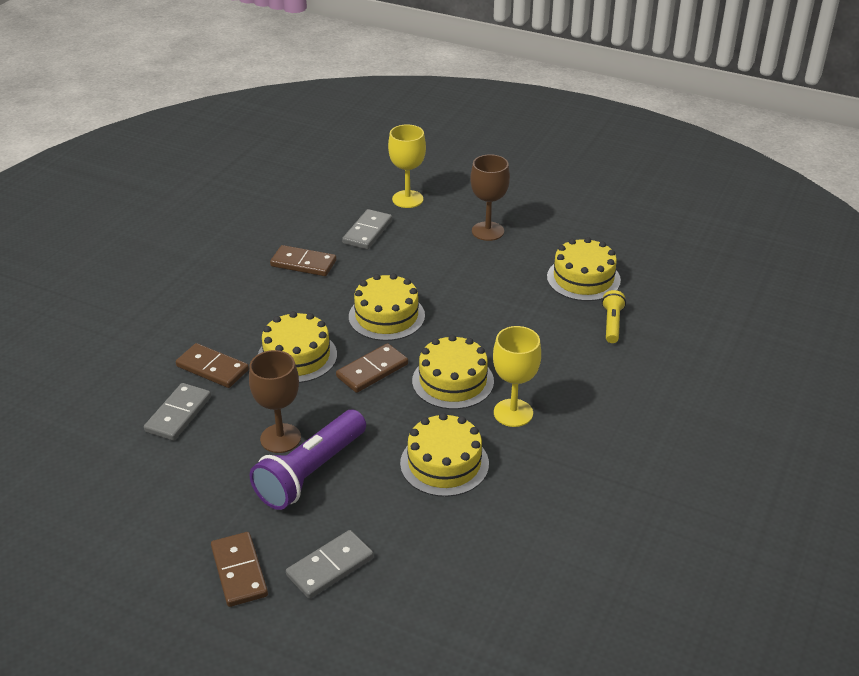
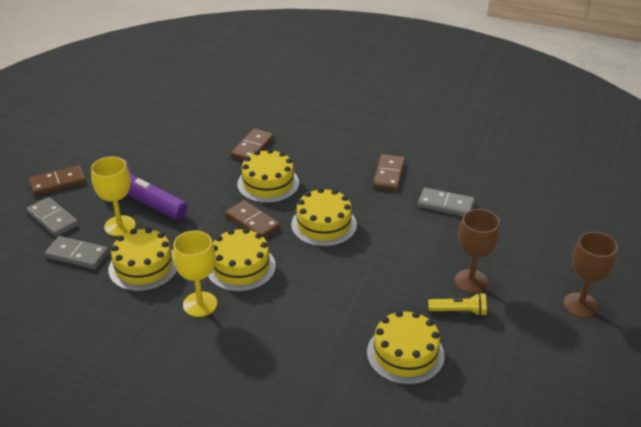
camera: 85 degrees right, 0 degrees up
grey domino [144,383,211,441] -> grey domino moved to [44,236,109,269]
brown goblet [249,350,301,453] -> brown goblet moved to [563,232,618,318]
yellow goblet [388,124,426,208] -> yellow goblet moved to [91,156,136,236]
yellow flashlight [602,290,626,343] -> yellow flashlight moved to [428,293,487,316]

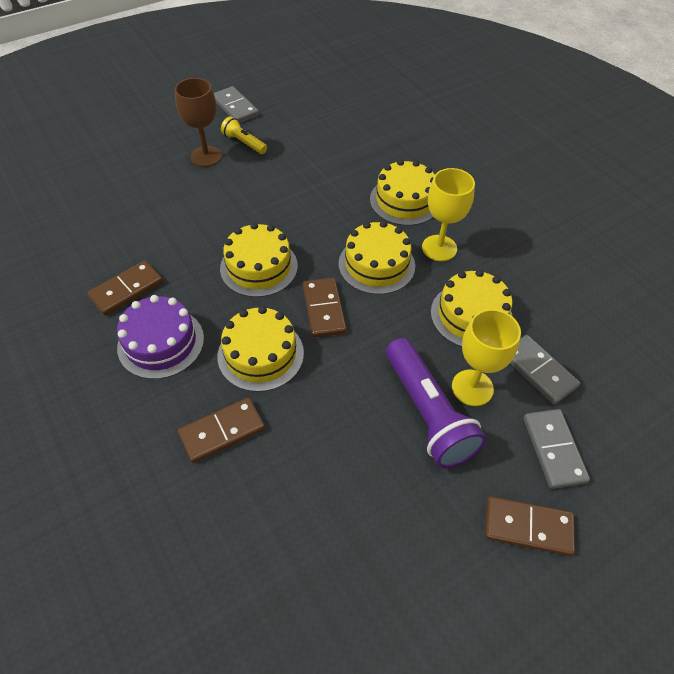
camera: 145 degrees left, 15 degrees up
yellow cake [367,310,444,385] -> yellow cake moved to [370,160,435,226]
grey domino [418,188,475,216] -> grey domino moved to [214,86,259,123]
brown goblet [563,232,618,318] -> none
none -> purple cake [117,295,204,379]

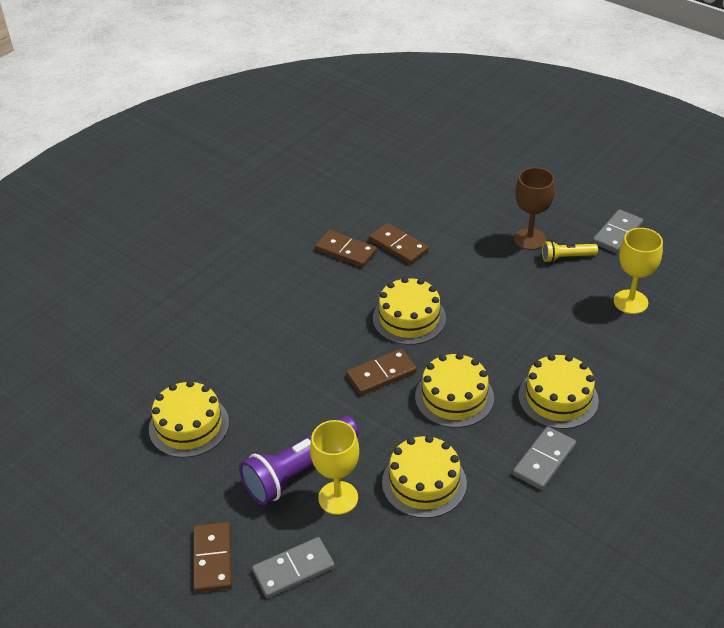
camera: 75 degrees right, 10 degrees down
purple cake [117,295,204,379] -> none
brown domino [178,397,265,463] -> brown domino moved to [369,223,429,264]
yellow cake [218,306,304,392] -> yellow cake moved to [149,380,229,458]
yellow flashlight [221,116,267,154] -> yellow flashlight turned 120 degrees counterclockwise [542,240,598,262]
yellow goblet [422,168,475,261] -> yellow goblet moved to [614,228,663,314]
grey domino [510,335,580,404] -> grey domino moved to [513,427,576,490]

